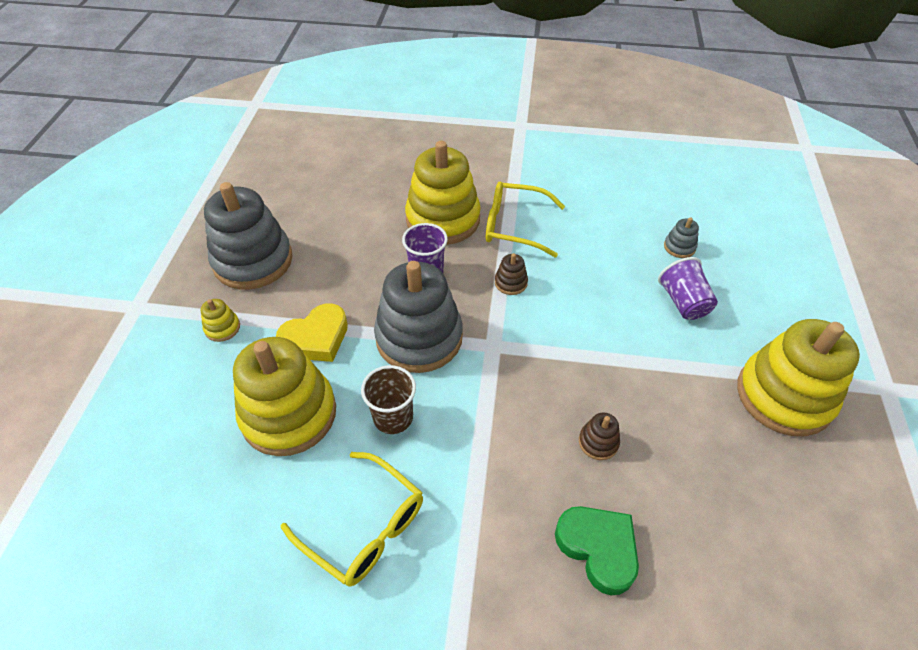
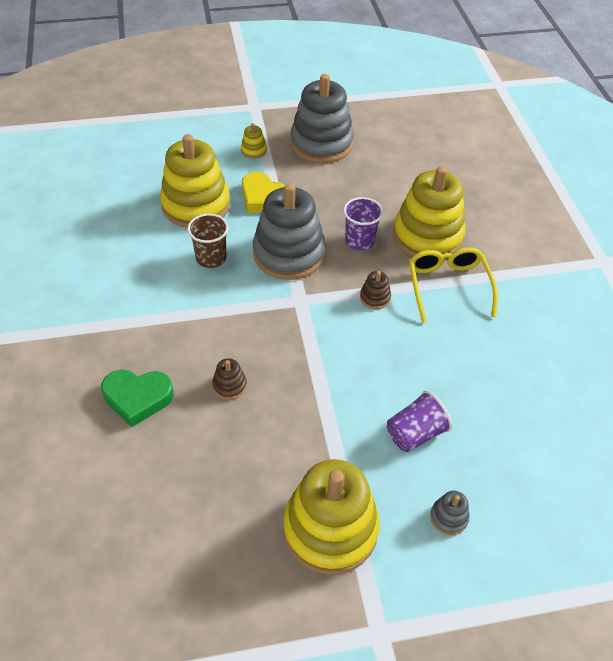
camera: 70 degrees right, 0 degrees up
yellow glasses [281,452,423,587] -> none
green heart [555,506,639,596] -> green heart turned 60 degrees clockwise [101,370,174,427]
grey stacking toy [664,217,699,258] -> grey stacking toy moved to [430,491,470,535]

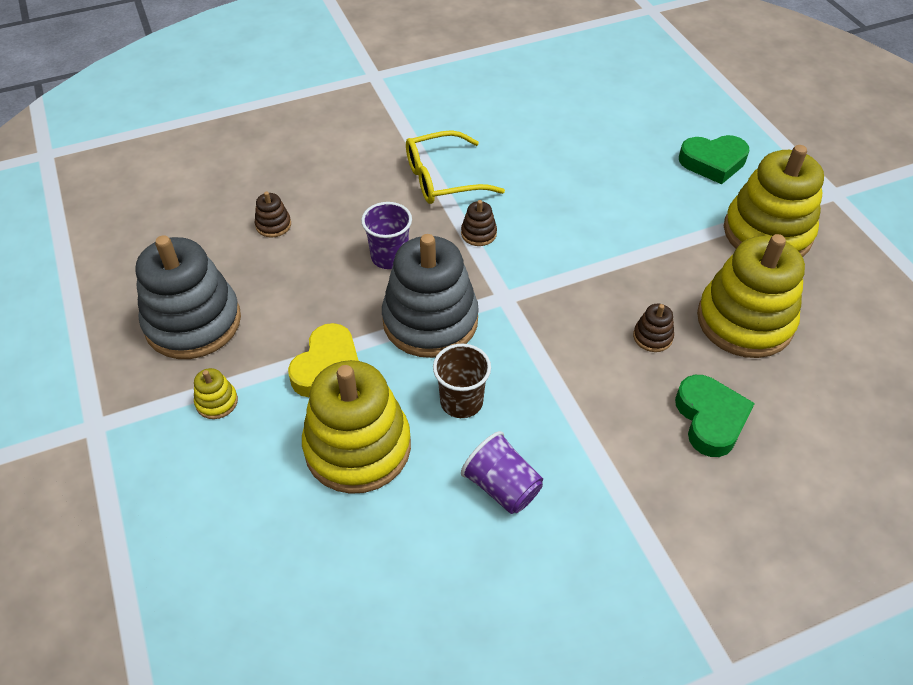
camera: 100 degrees left, 0 degrees up
purple cup [387,391,452,452] -> purple cup moved to [461,431,543,514]
yellow stacking toy [393,166,466,259] -> yellow stacking toy moved to [697,234,805,358]
grey stacking toy [430,491,470,535] -> green heart [679,135,749,184]
none -> brown stacking toy [255,191,291,238]

